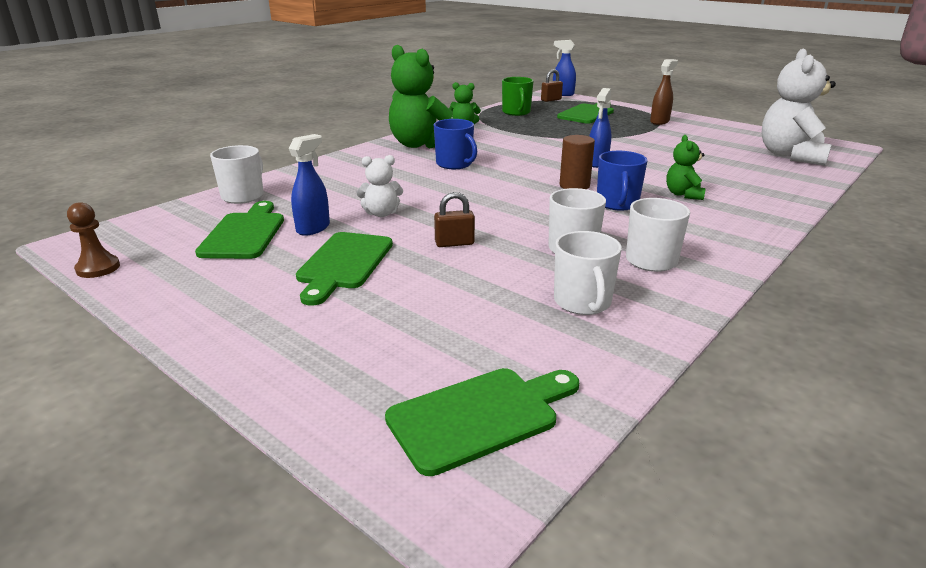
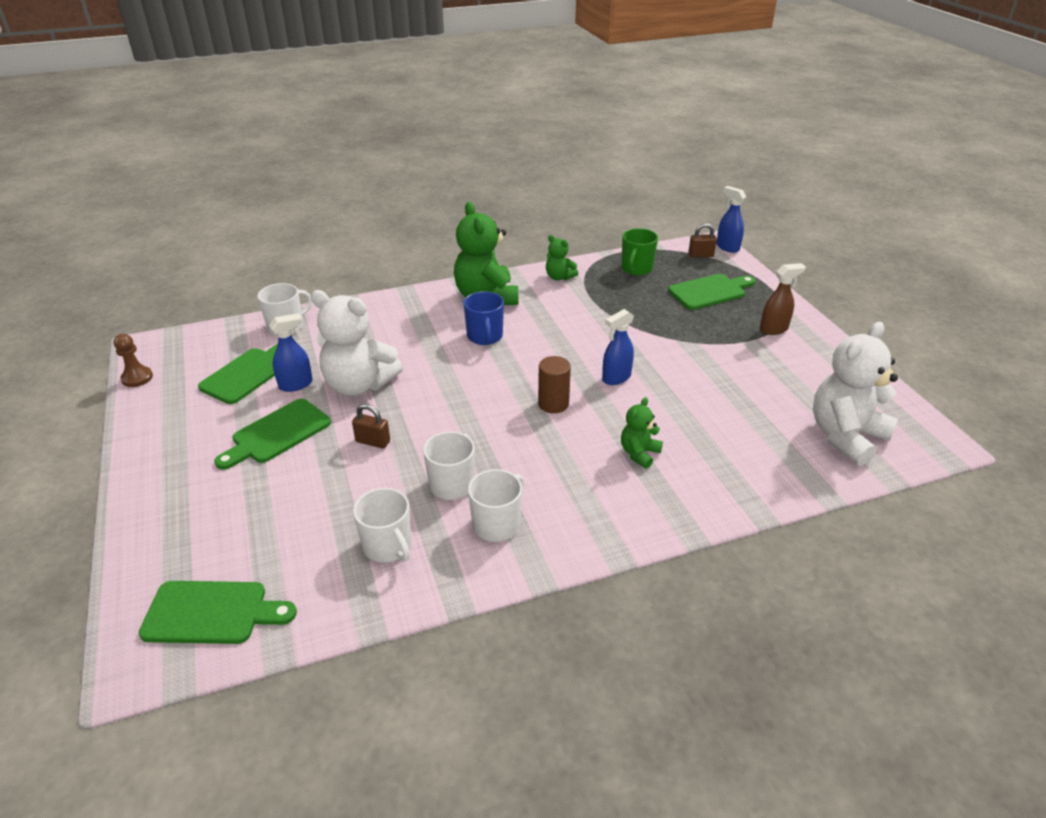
camera: 30 degrees right, 10 degrees up
white teddy bear [357,155,403,217] -> white teddy bear [311,290,403,396], size x2.00
white mug [554,231,622,315] -> white mug turned 60 degrees counterclockwise [353,488,412,563]
blue mug [597,151,647,210] -> none

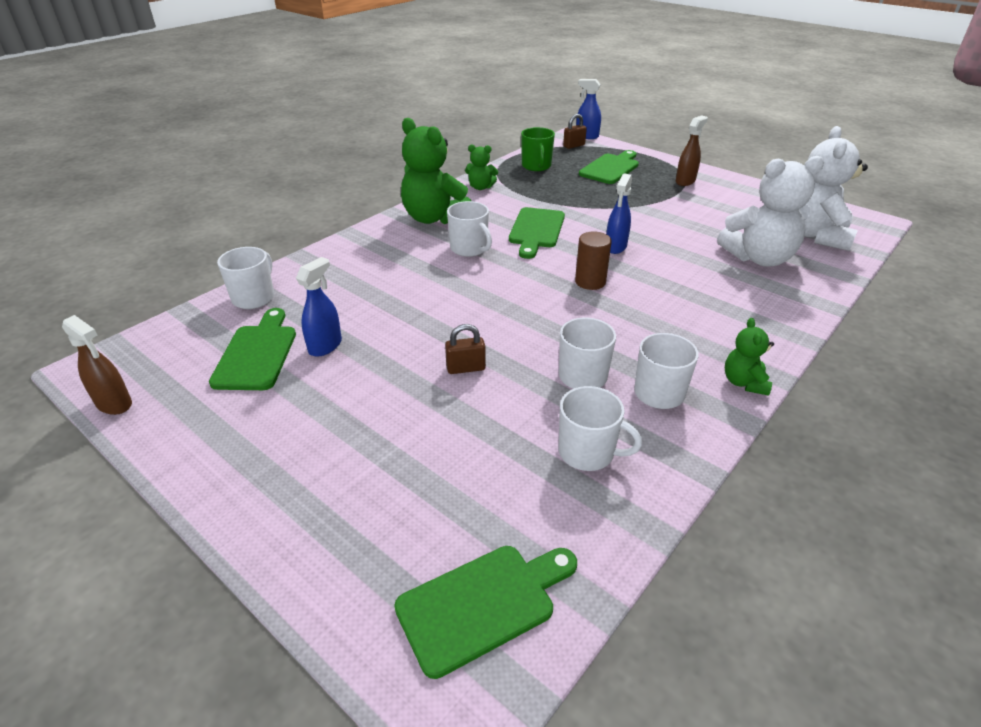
camera: 30 degrees left, 0 degrees up
brown pawn [114,334,153,387] -> brown spray bottle [62,315,132,415]
green cutting board [214,399,331,470] -> green cutting board moved to [509,207,565,259]
white teddy bear [311,290,403,396] -> white teddy bear moved to [717,156,824,267]
blue mug [464,291,504,345] -> white mug [447,201,492,257]
green teddy bear [621,397,663,469] -> green teddy bear moved to [725,318,774,396]

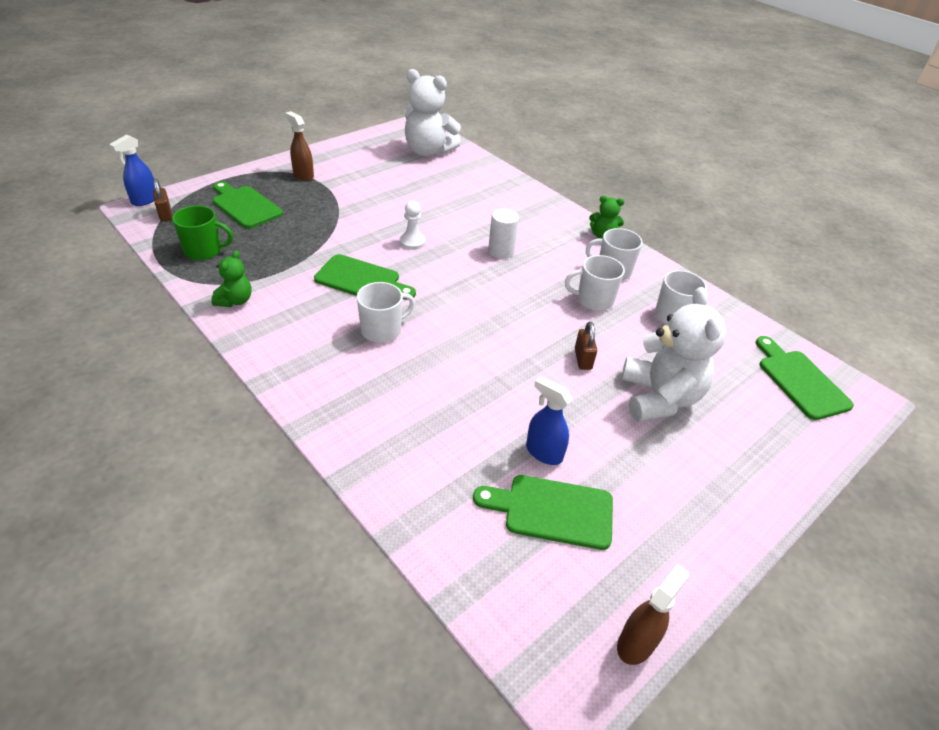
camera: 85 degrees left, 5 degrees up
white mug [217,247,274,309] -> none
green teddy bear [401,118,471,224] -> none
brown cylinder [575,231,612,290] -> none
blue spray bottle [606,174,632,254] -> white pawn [400,201,426,250]
white teddy bear [717,156,824,267] -> white teddy bear moved to [621,287,726,422]
none -> white cylinder [488,209,519,259]

